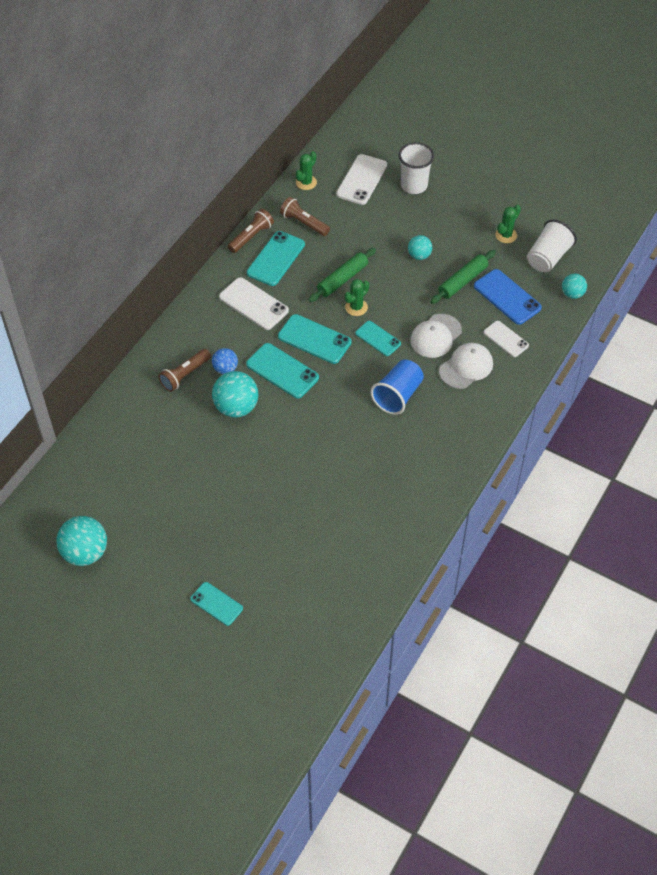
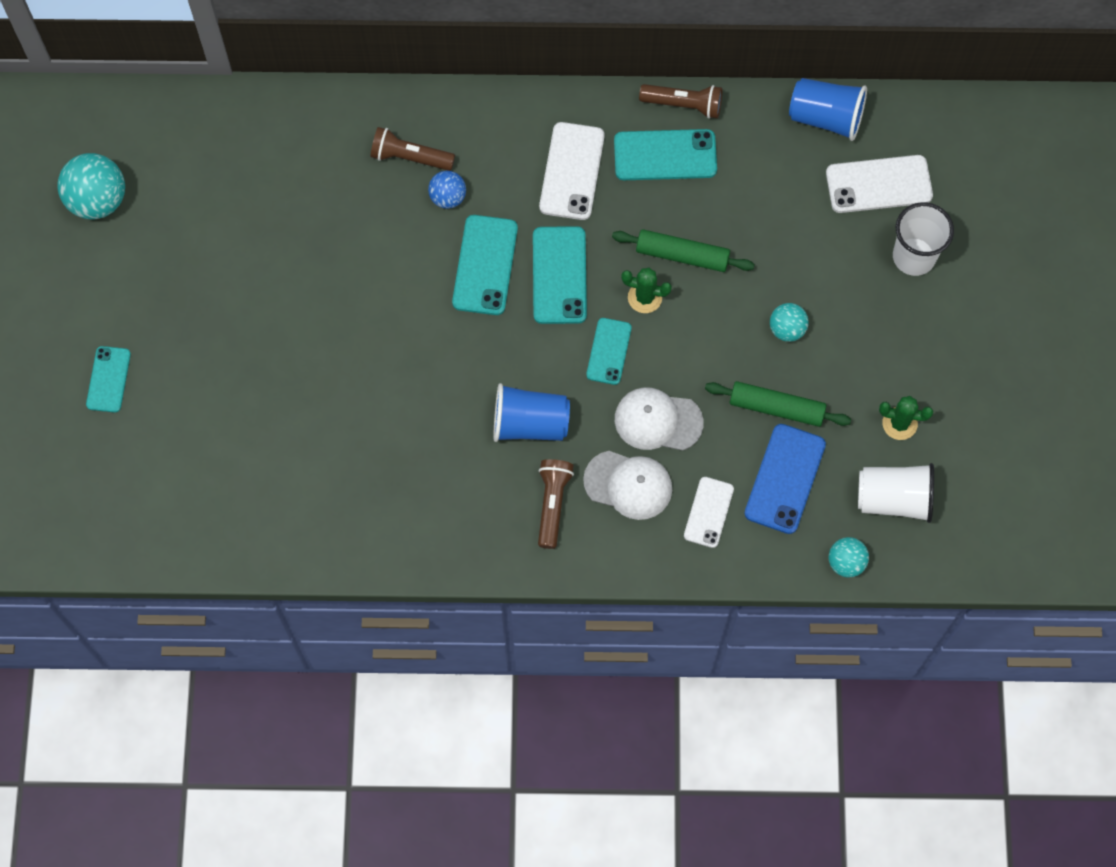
camera: 60 degrees right, 15 degrees up
turquoise ball [212,371,258,418] -> none
brown flashlight [280,197,330,236] -> brown flashlight moved to [538,459,574,549]
green cactus [296,151,317,190] -> blue cup [789,78,867,141]

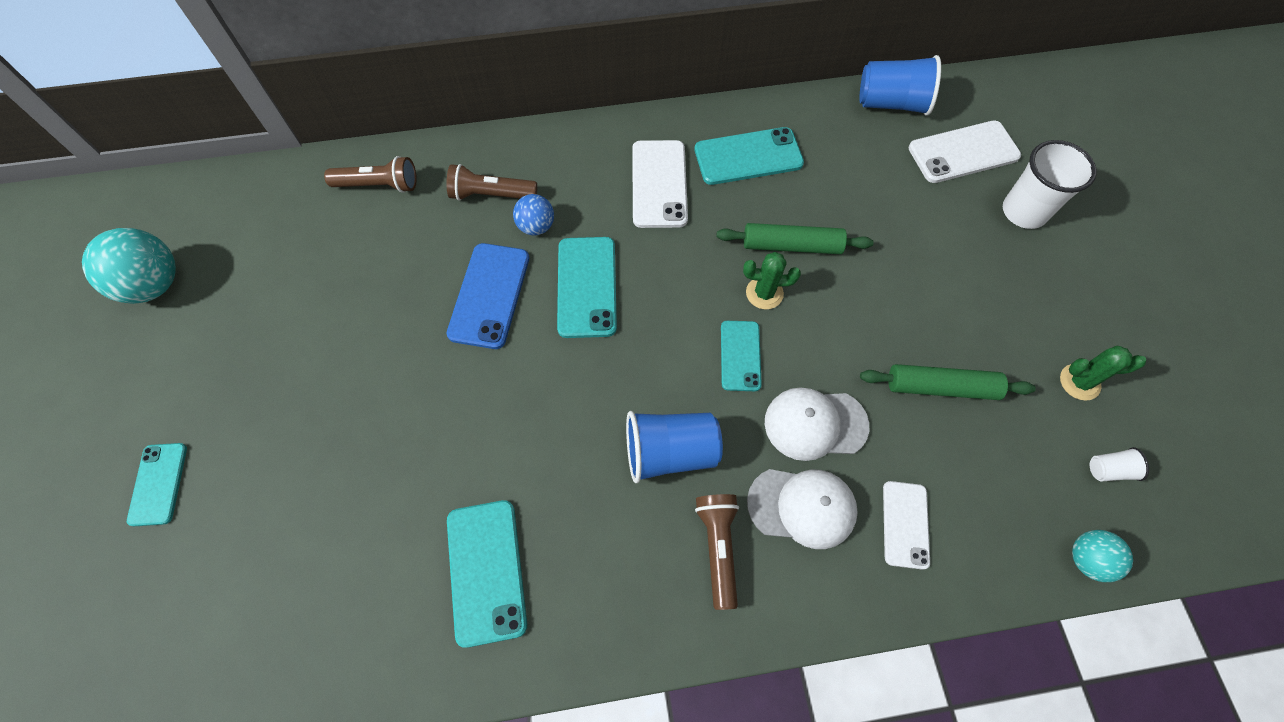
camera: 10 degrees left, 5 degrees down
turquoise phone [533,226,587,324] -> turquoise phone moved to [447,500,527,648]
brown flashlight [639,84,722,119] -> brown flashlight moved to [324,156,417,193]
blue phone [744,424,826,534] -> blue phone moved to [447,243,529,349]
turquoise ball [770,303,809,342] -> none
white cup [858,463,934,523] -> white cup [1090,447,1149,481], size x0.47

